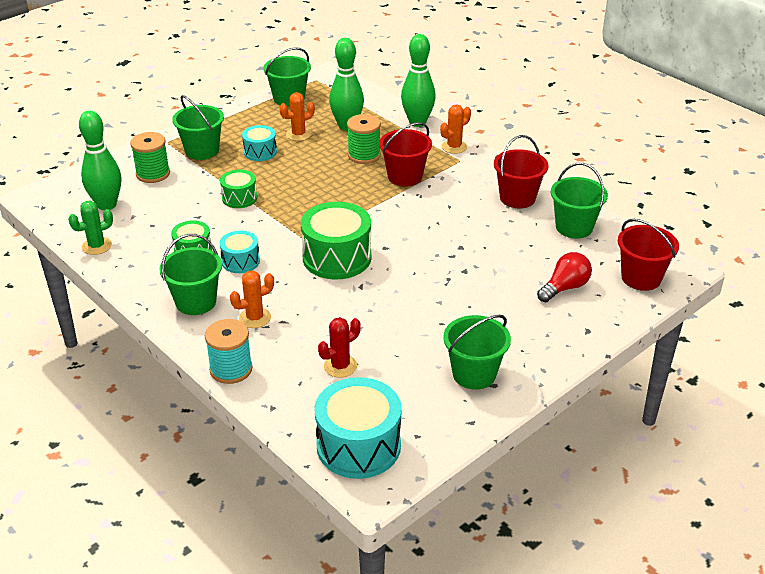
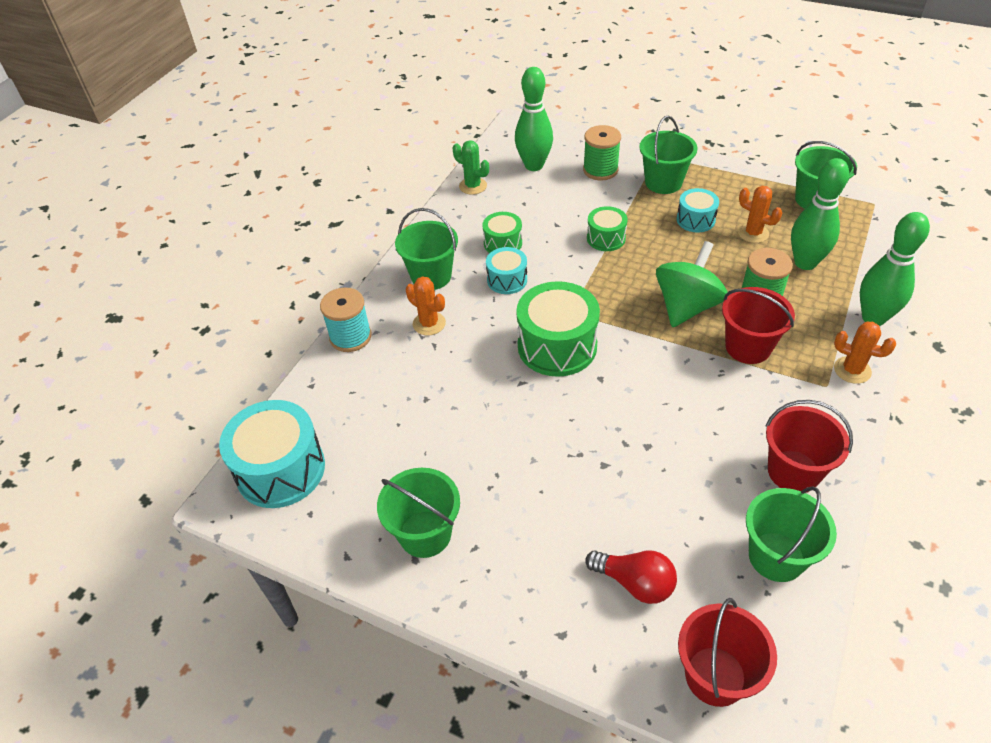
camera: 70 degrees right, 10 degrees up
red cactus [318,317,360,378] -> none
none -> green spinning top [656,241,728,327]

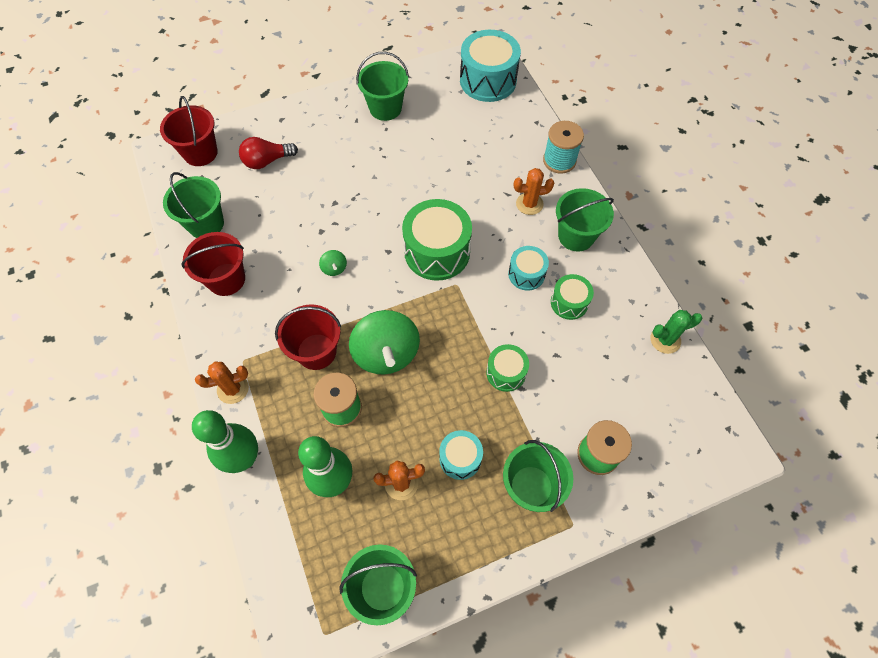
camera: 130 degrees right, 15 degrees up
green bowling pin [515,67,553,171] -> none
none -> green spinning top [319,250,347,276]

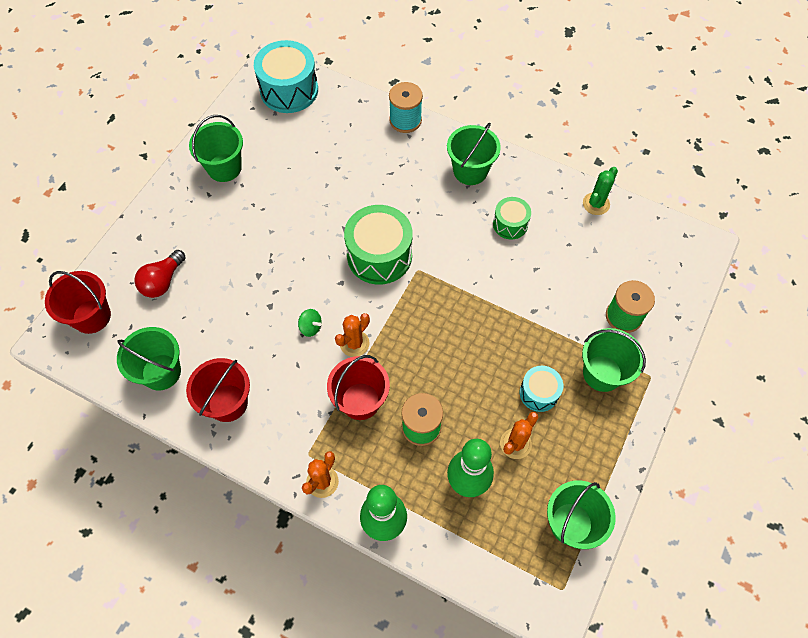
camera: 40 degrees left, 0 degrees up
green spinning top [349,310,420,374] -> none
green drum [486,344,529,392] -> none
turquoise drum [508,246,549,291] -> none
orange cactus [514,168,554,215] -> orange cactus moved to [335,313,370,357]

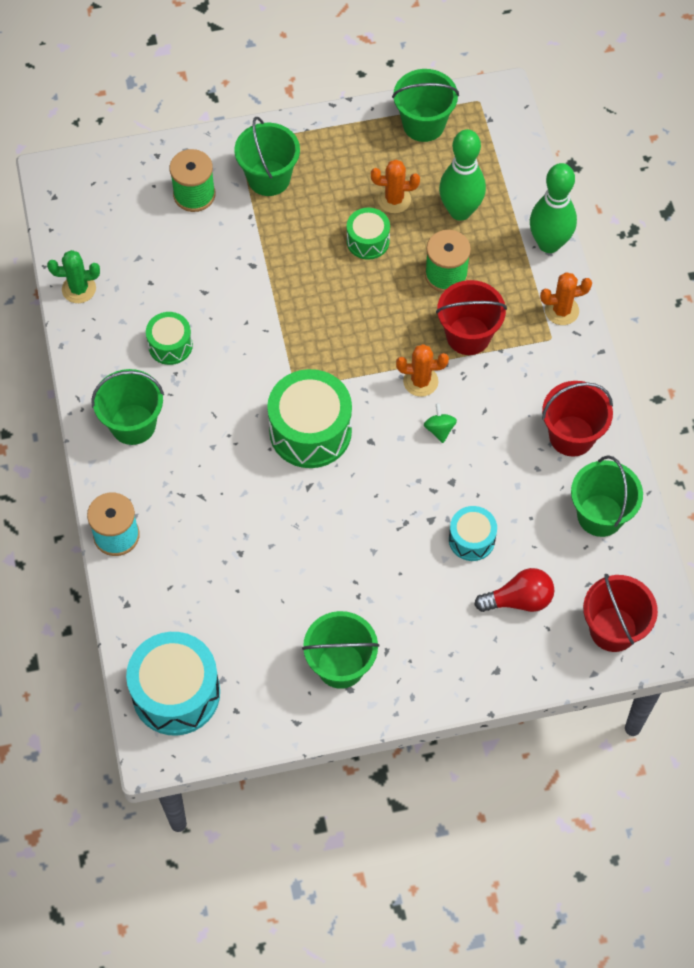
camera: 130 degrees left, 0 degrees up
turquoise drum [520,366,563,412] -> turquoise drum moved to [449,506,497,561]
none -> green drum [347,208,390,260]

